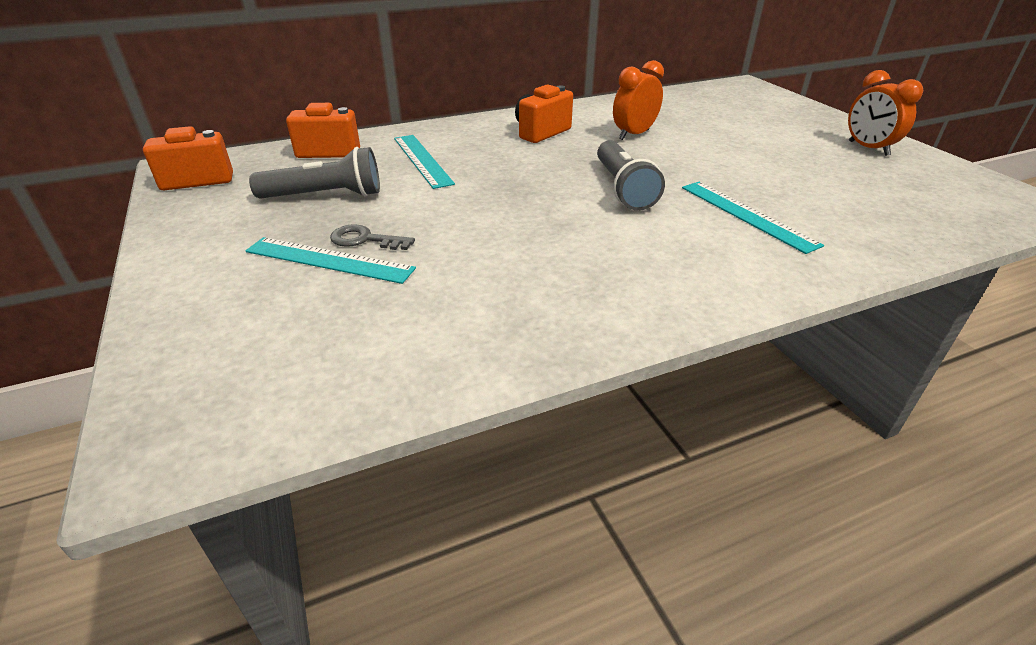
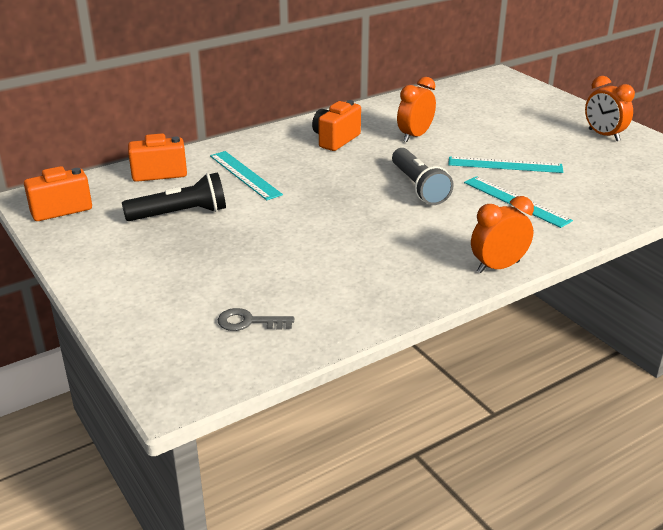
camera: 10 degrees left, 5 degrees down
turquoise ruler [245,237,416,284] -> turquoise ruler moved to [448,156,563,173]
grey flashlight [249,147,380,199] -> black flashlight [122,172,226,221]
grey key [330,224,415,250] -> grey key moved to [218,308,294,331]
none -> orange clock [471,196,534,273]

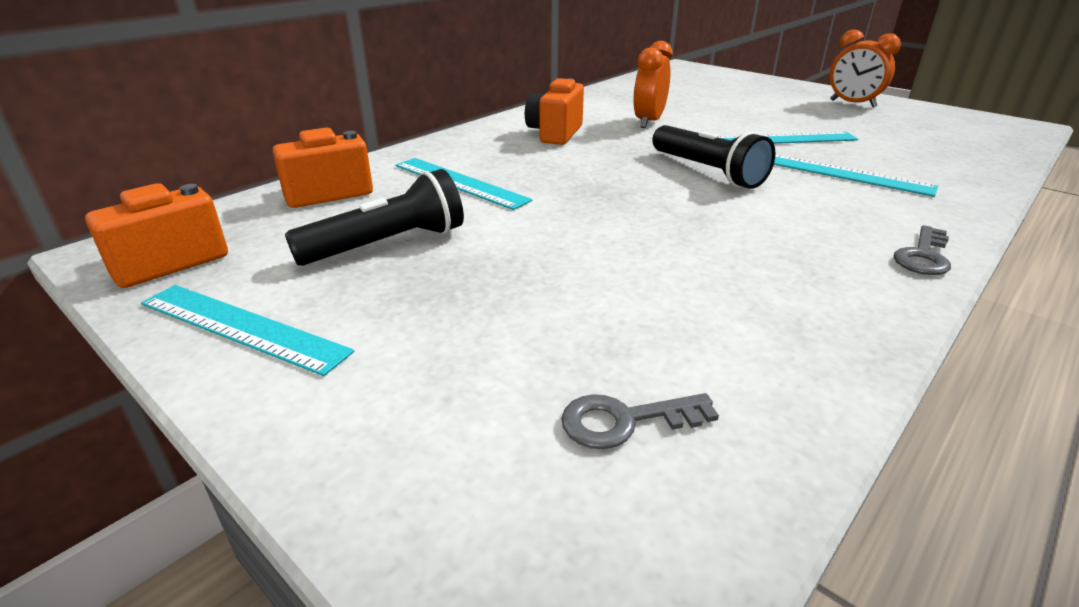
camera: 15 degrees left, 0 degrees up
grey flashlight [392,148,454,205] -> black flashlight [652,125,776,189]
orange clock [471,196,534,273] -> grey key [894,225,951,275]
none -> turquoise ruler [141,285,354,376]

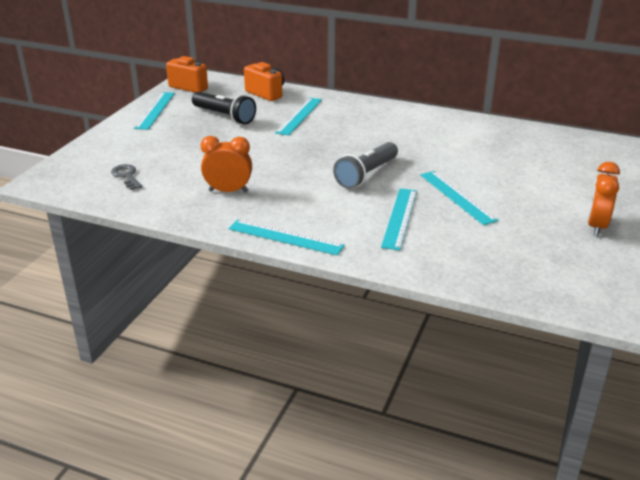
camera: 70 degrees right, 0 degrees up
orange camera [525,78,584,145] -> none
orange clock [633,41,672,128] -> orange clock moved to [201,136,252,192]
black flashlight [652,125,776,189] -> grey flashlight [333,142,398,189]
grey key [894,225,951,275] -> turquoise ruler [228,219,345,256]

